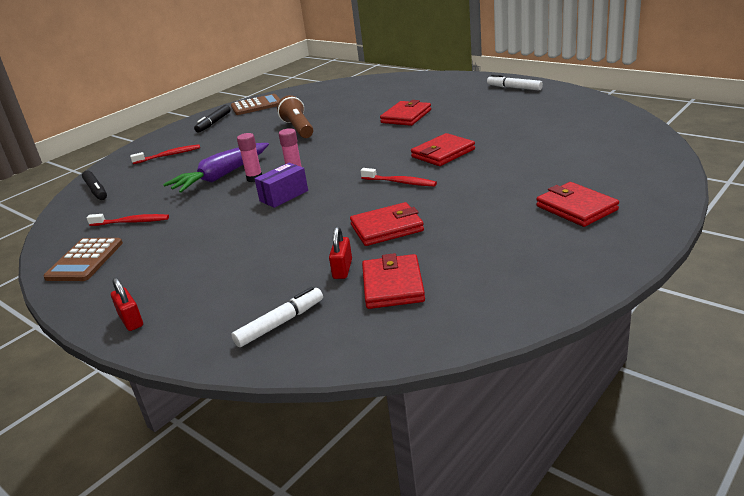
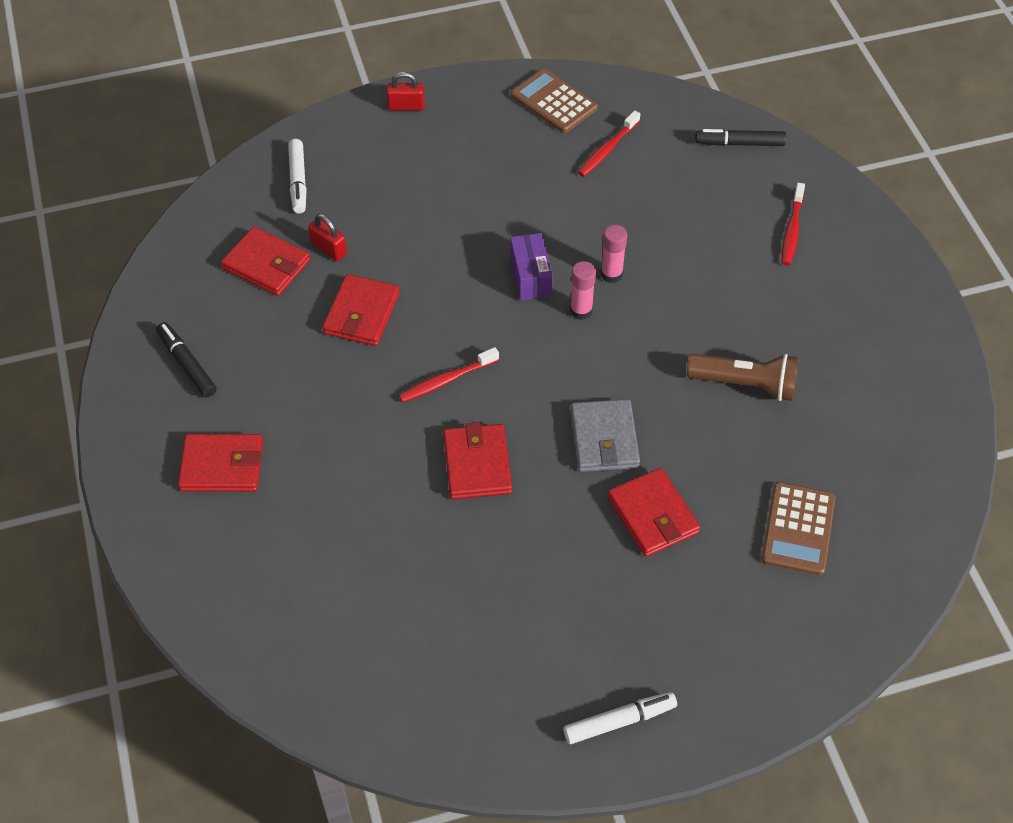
camera: 120 degrees right, 25 degrees up
purple carrot [163,143,269,193] -> none
black marker [194,105,231,133] -> black marker moved to [156,322,217,397]
brown calculator [231,94,280,115] -> brown calculator moved to [761,482,836,576]
none -> grey wallet [571,399,640,472]

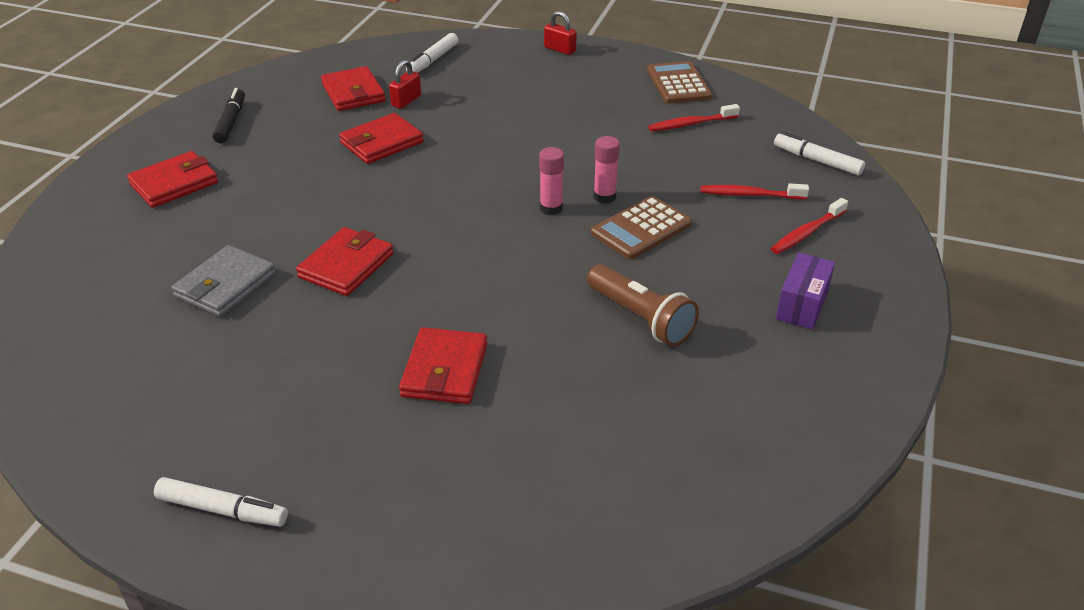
camera: 35 degrees right, 15 degrees down
red wallet [178,434,263,492] -> red wallet turned 75 degrees counterclockwise [127,151,218,208]
red padlock [308,214,347,261] -> red padlock turned 45 degrees clockwise [389,60,421,109]
red toothbrush [399,347,499,402] -> red toothbrush moved to [700,183,809,199]
purple box [510,233,553,301] -> purple box moved to [776,252,835,330]
grey wallet [571,399,640,472] -> grey wallet moved to [171,245,276,317]
black marker [695,129,786,146] -> white marker [774,132,865,176]
brown calculator [761,482,836,576] -> brown calculator moved to [591,196,692,259]

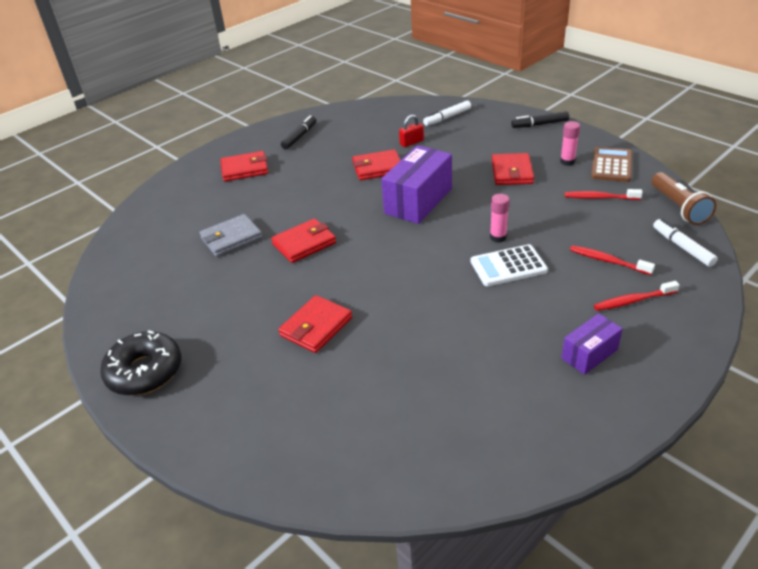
camera: 30 degrees right, 0 degrees up
white marker [154,477,288,527] -> black donut [100,330,181,396]
red wallet [321,66,386,111] -> red wallet moved to [492,153,534,185]
pink glue stick [539,147,564,215] -> pink glue stick moved to [560,121,580,166]
red padlock [544,11,577,55] -> black marker [511,111,569,128]
brown flashlight [587,264,699,347] -> brown flashlight moved to [651,172,716,225]
brown calculator [591,196,692,259] -> white calculator [471,244,548,286]
none -> purple box [381,145,452,224]

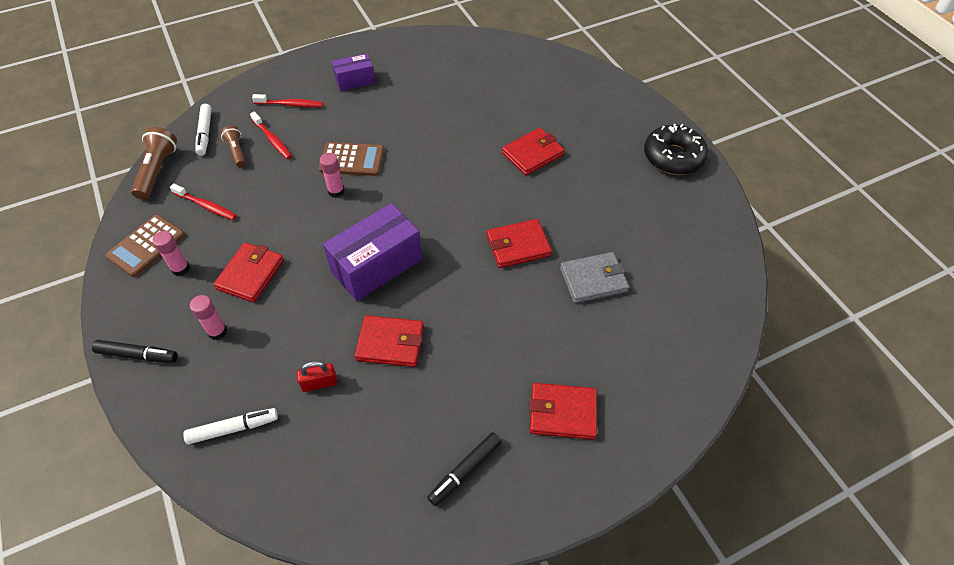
camera: 165 degrees left, 15 degrees up
white calculator [471,244,548,286] -> brown calculator [319,142,384,176]
none -> pink glue stick [190,295,227,340]
none -> brown flashlight [221,126,246,167]

